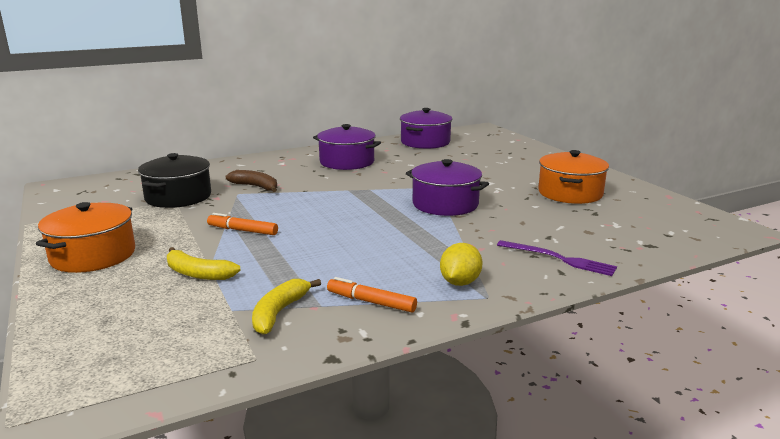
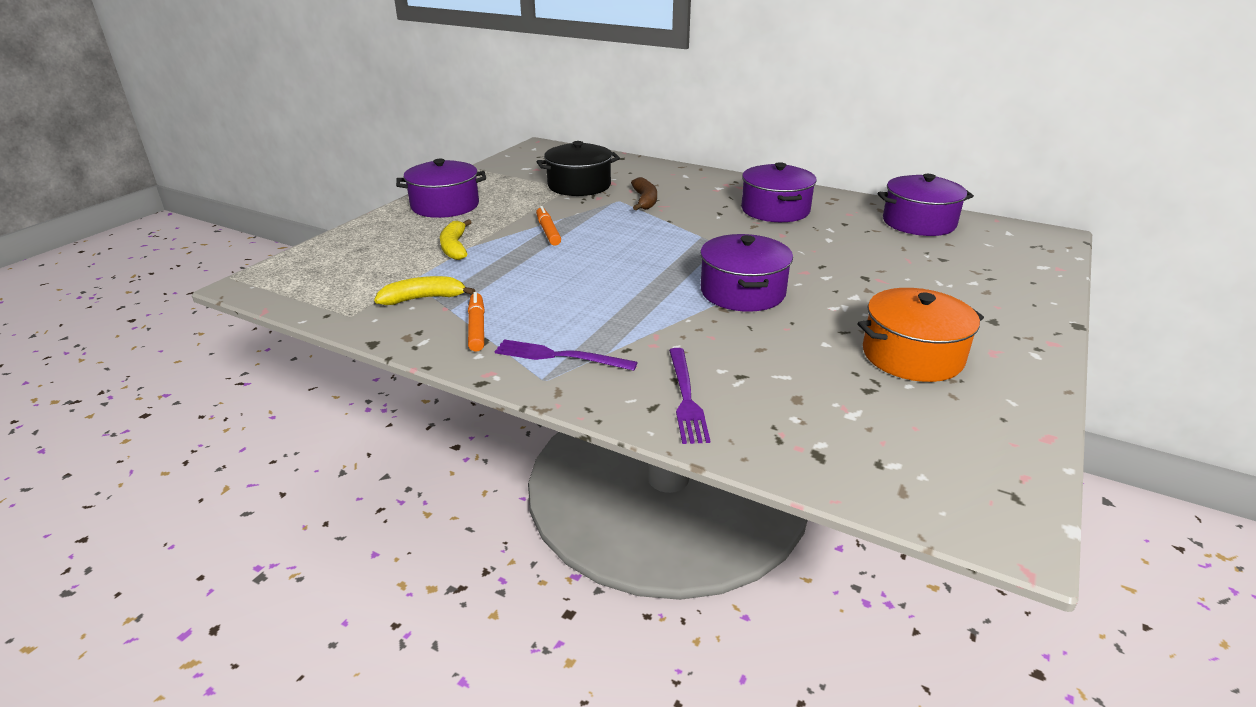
camera: 55 degrees right, 10 degrees up
orange pot [36,202,135,273] -> purple pot [396,159,486,218]
yellow lemon [440,243,483,286] -> purple fork [494,339,638,371]

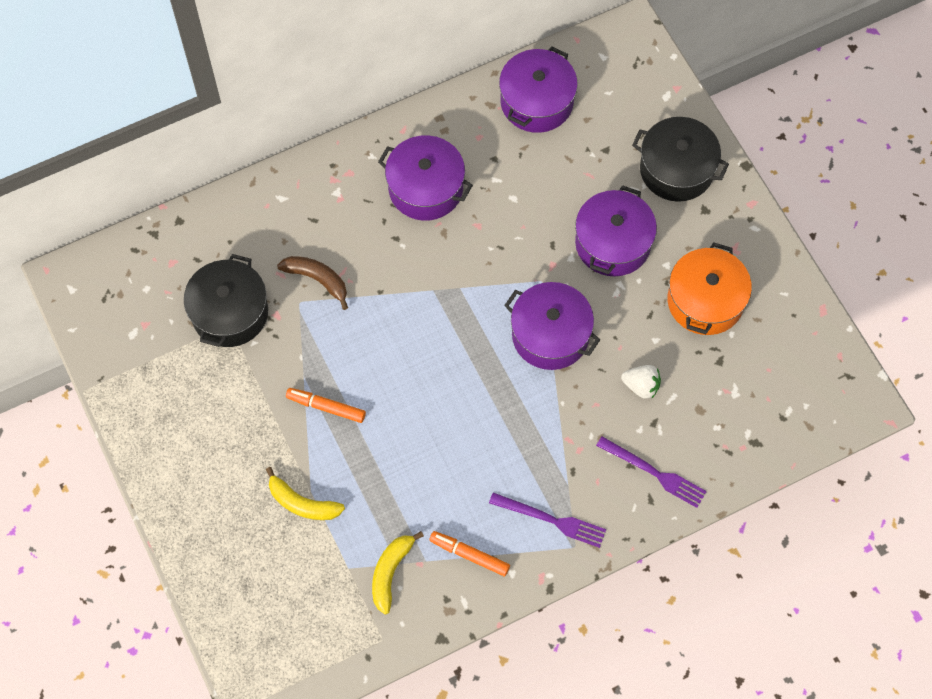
camera: 55 degrees left, 35 degrees up
purple pot [396,159,486,218] -> purple pot moved to [575,185,657,276]
purple fork [494,339,638,371] -> purple fork turned 120 degrees counterclockwise [489,492,606,548]
none -> white strawberry [621,365,661,399]
none -> black pot [632,117,729,202]

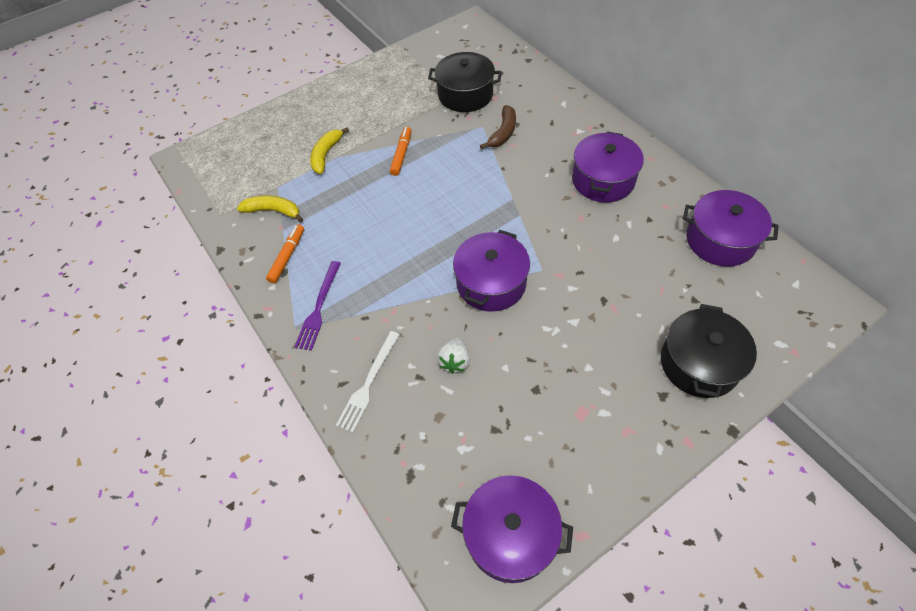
camera: 85 degrees right, 10 degrees down
purple pot [575,185,657,276] -> purple pot moved to [451,475,573,583]
purple fork [596,436,707,508] -> white fork [336,331,400,433]
orange pot [667,242,752,335] -> none

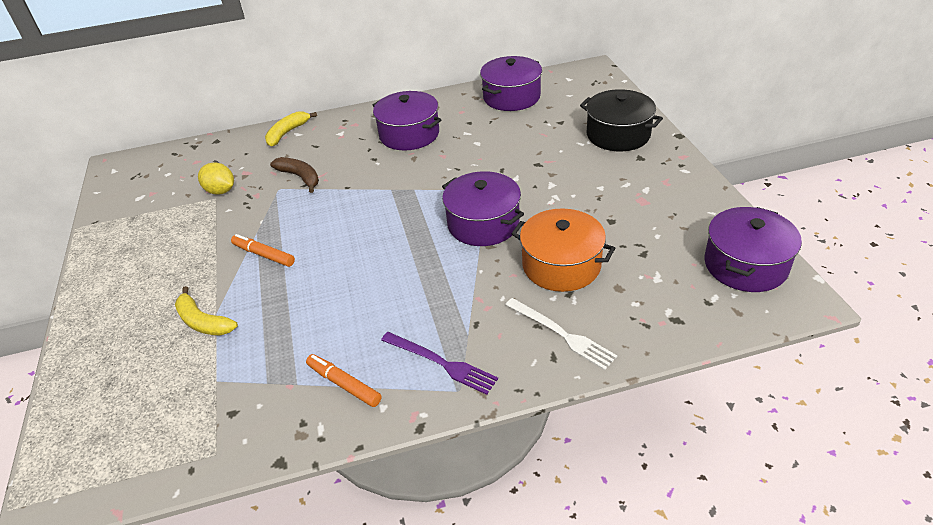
camera: 70 degrees left, 15 degrees down
yellow banana [237,195,303,222] -> yellow banana moved to [265,112,317,147]
black pot [428,52,502,112] -> yellow lemon [198,162,234,195]
white strawberry [437,337,470,374] -> orange pot [512,208,615,292]

